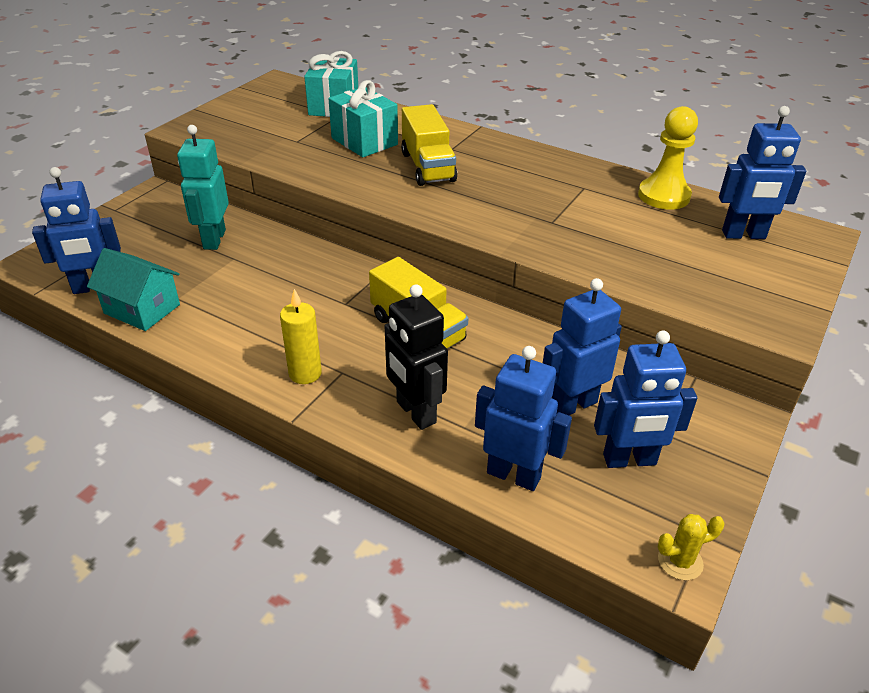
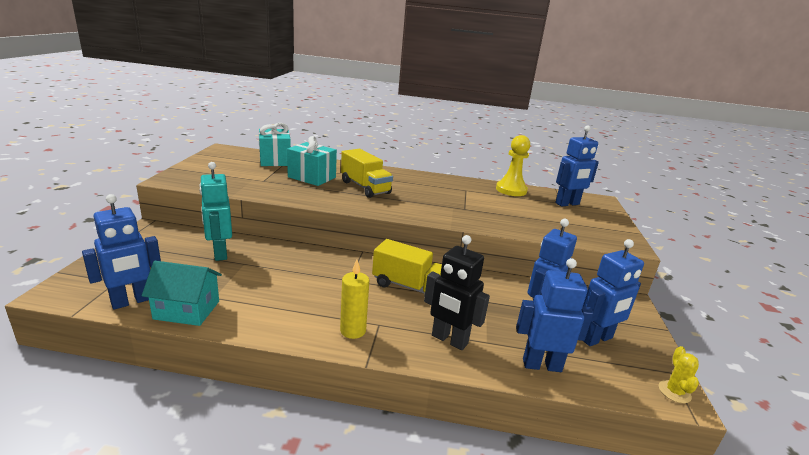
camera: 25 degrees left, 15 degrees down
yellow cactus [658,514,725,581] -> yellow cactus turned 45 degrees counterclockwise [659,346,699,403]

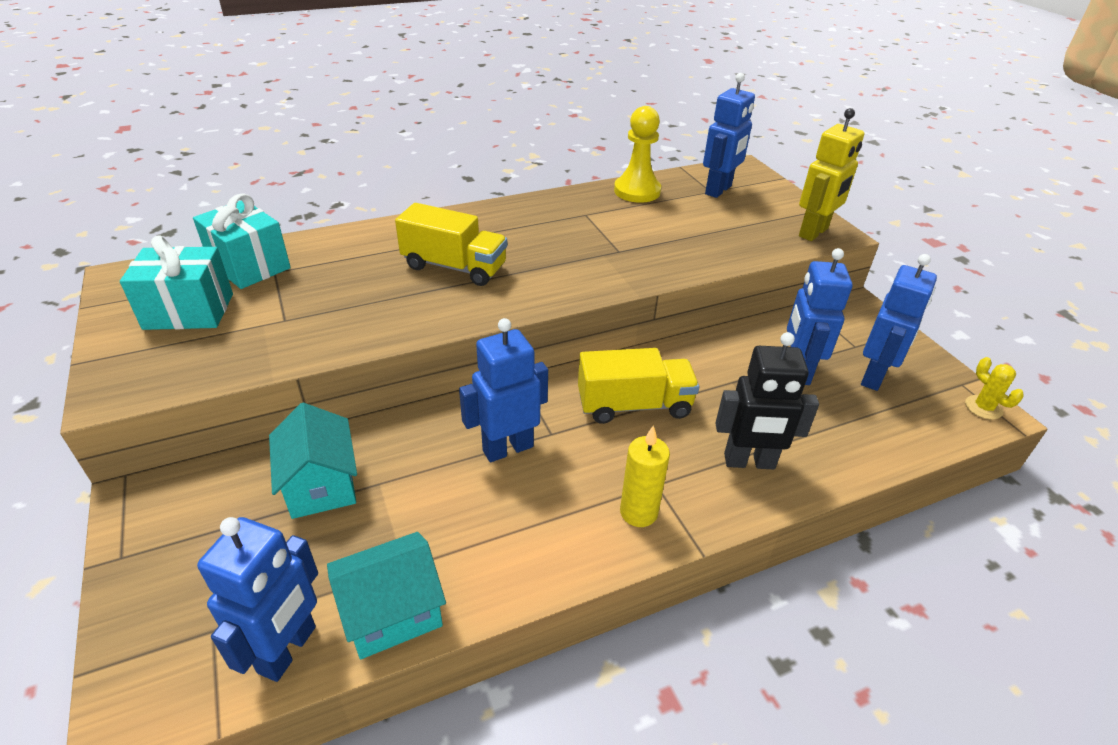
camera: 30 degrees left, 15 degrees up
turquoise robot [199,162,232,261] -> turquoise house [269,403,357,519]
turquoise gift [287,136,337,186] -> turquoise gift moved to [120,236,233,330]
blue robot [516,258,593,372] -> blue robot moved to [459,318,548,462]
none -> yellow robot [799,108,864,241]

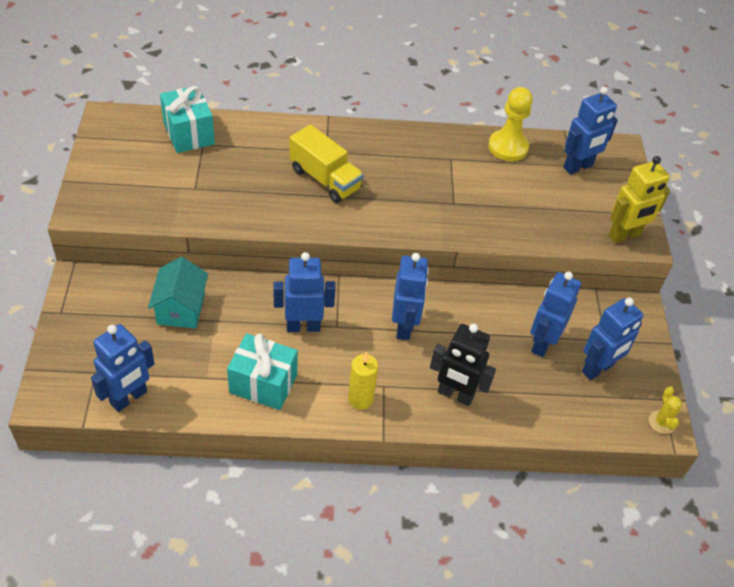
camera: 20 degrees right, 10 degrees up
turquoise gift [120,236,233,330] -> turquoise gift moved to [227,333,298,410]
turquoise house [327,532,446,659] -> none
yellow truck [578,348,699,424] -> blue robot [392,253,429,340]

